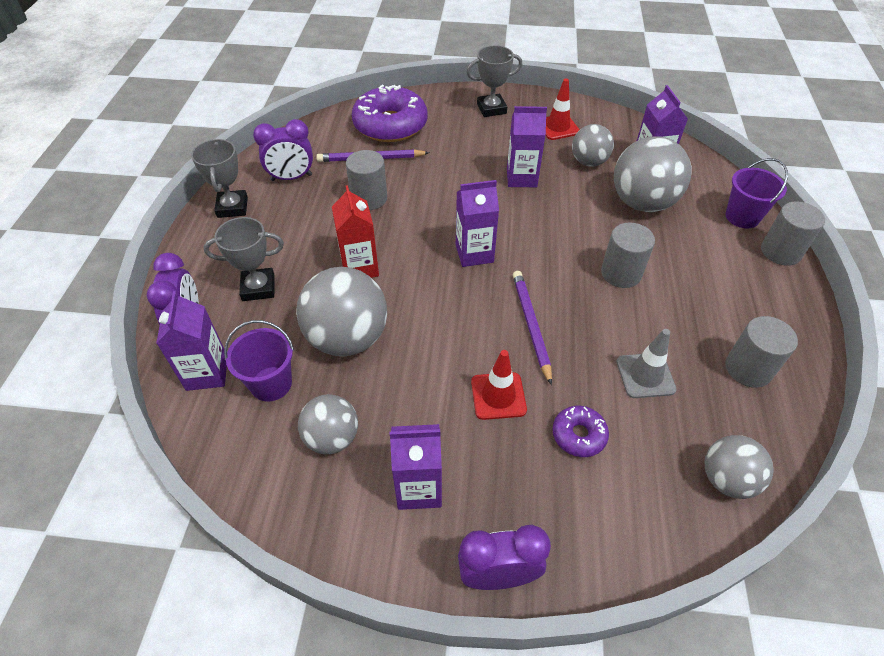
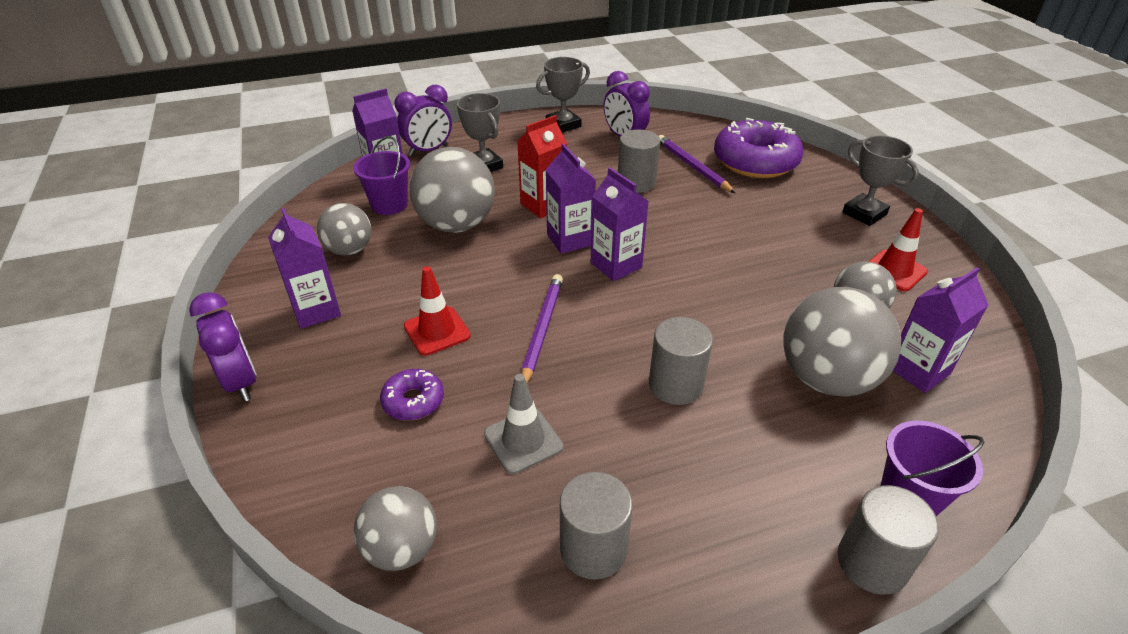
camera: 65 degrees right, 10 degrees down
purple carton [507,106,547,187] -> purple carton moved to [546,144,596,254]
purple pencil [513,271,552,385] -> purple pencil turned 45 degrees counterclockwise [521,274,563,383]

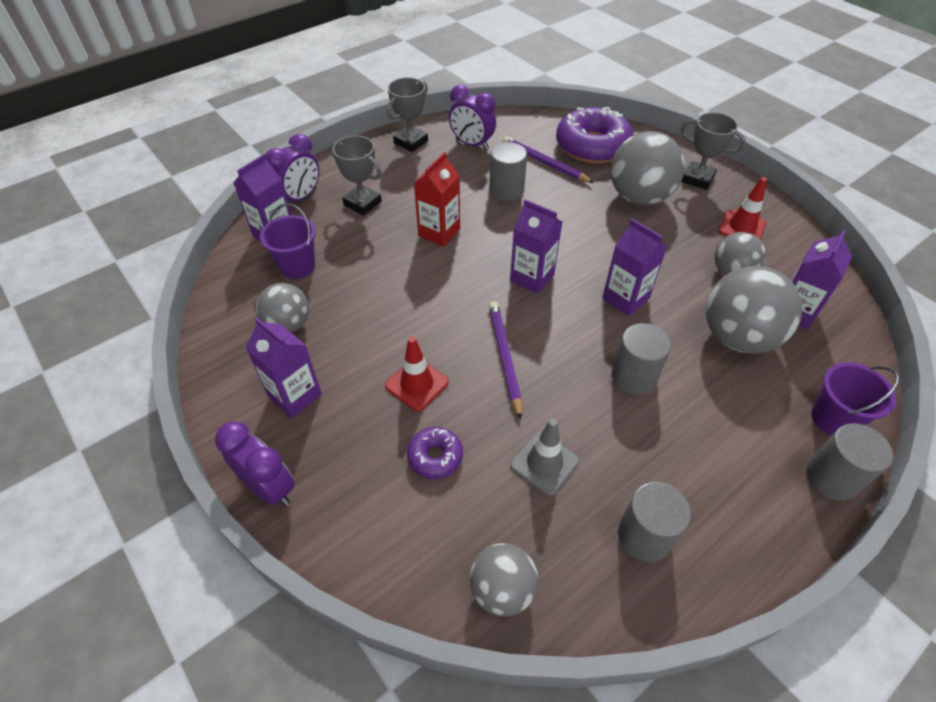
camera: 20 degrees left, 10 degrees up
grey ball [409,147,495,233] -> grey ball moved to [611,131,685,205]
purple carton [546,144,596,254] -> purple carton moved to [602,219,667,316]

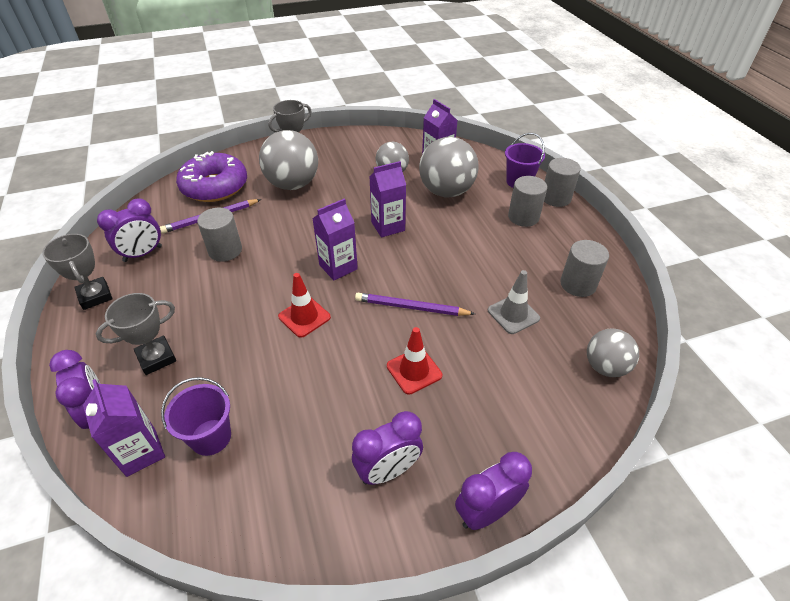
camera: 70 degrees left, 5 degrees down
purple carton [246,317,322,418] -> purple clock [352,411,423,485]
grey ball [256,283,309,332] -> none
purple donut [407,427,463,479] -> none
red carton [414,152,460,247] -> none
grey cylinder [612,323,671,395] -> grey cylinder moved to [508,176,547,227]
red traffic cone [719,177,767,240] -> red traffic cone moved to [278,273,331,338]

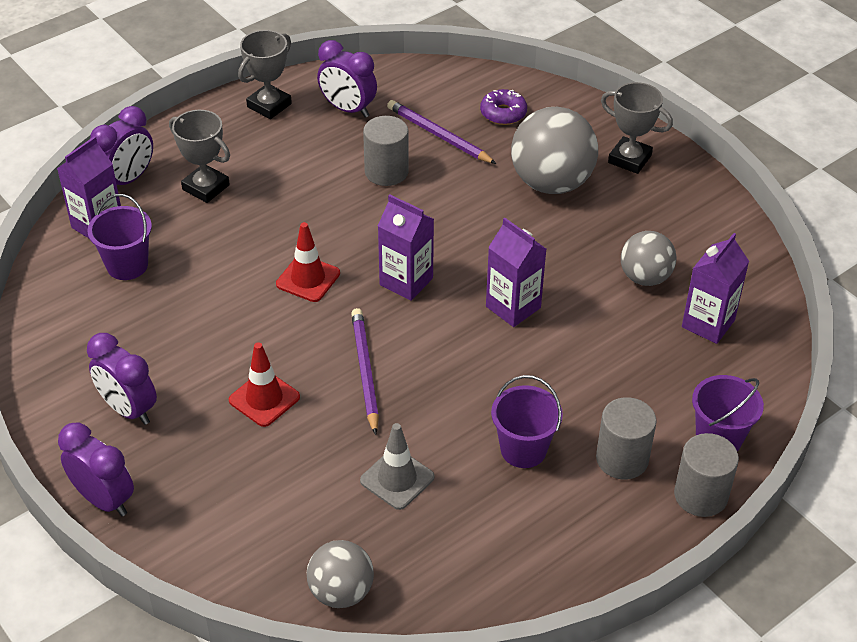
camera: 70 degrees right, 0 degrees up
purple donut [176,151,247,202] -> purple donut [480,89,527,125], size x0.48
grey ball [419,137,479,197] -> none
grey cylinder [560,240,609,297] -> none
none -> purple bucket [491,375,563,468]

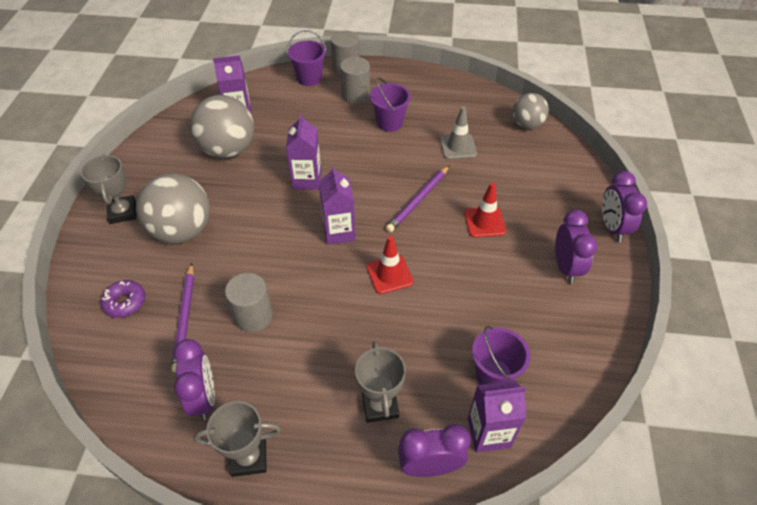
camera: 135 degrees left, 5 degrees up
grey ball [621,231,676,286] -> grey ball [190,95,254,158], size x1.66

